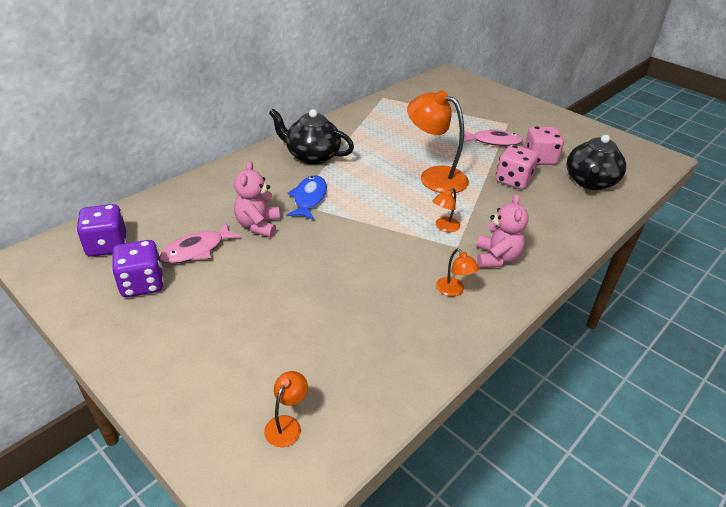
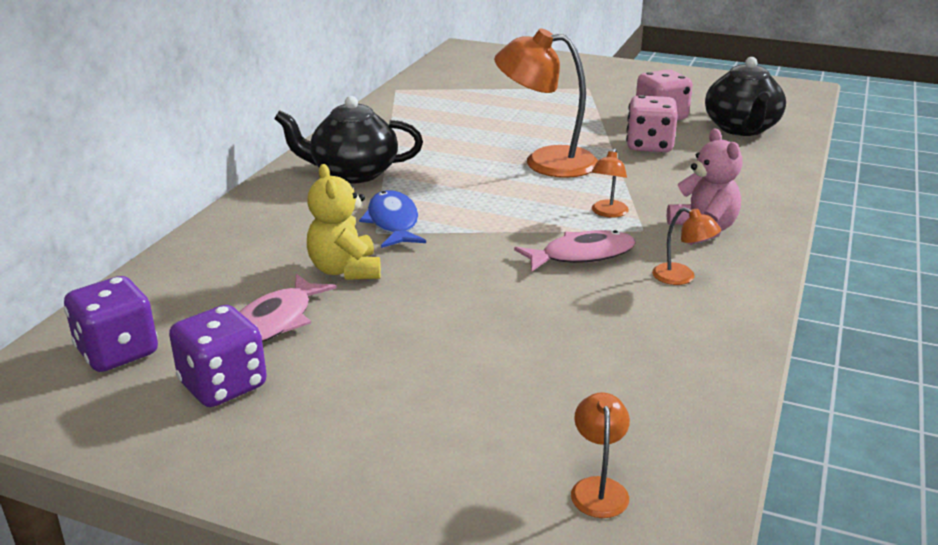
camera: 20 degrees left, 10 degrees down
pink teddy bear [234,161,280,237] -> yellow teddy bear [307,164,381,280]
pink fish [463,129,523,146] -> pink fish moved to [514,230,635,272]

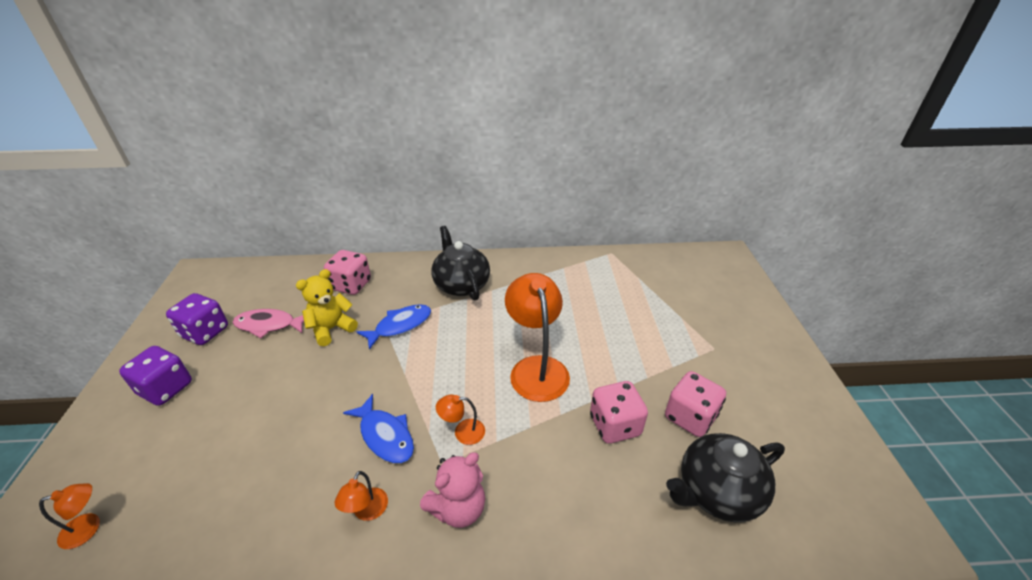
camera: 65 degrees right, 10 degrees up
purple dice [64,276,158,372] -> purple dice moved to [119,346,192,406]
pink fish [514,230,635,272] -> blue fish [343,394,414,463]
none -> pink dice [324,250,371,295]

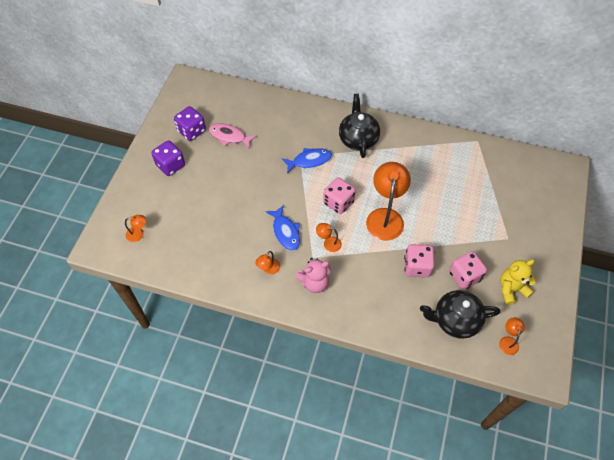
camera: 20 degrees right, 20 degrees up
yellow teddy bear [296,269,358,346] -> yellow teddy bear moved to [500,259,536,305]
pink dice [324,250,371,295] -> pink dice moved to [323,177,356,214]
none -> orange lamp [499,317,524,355]

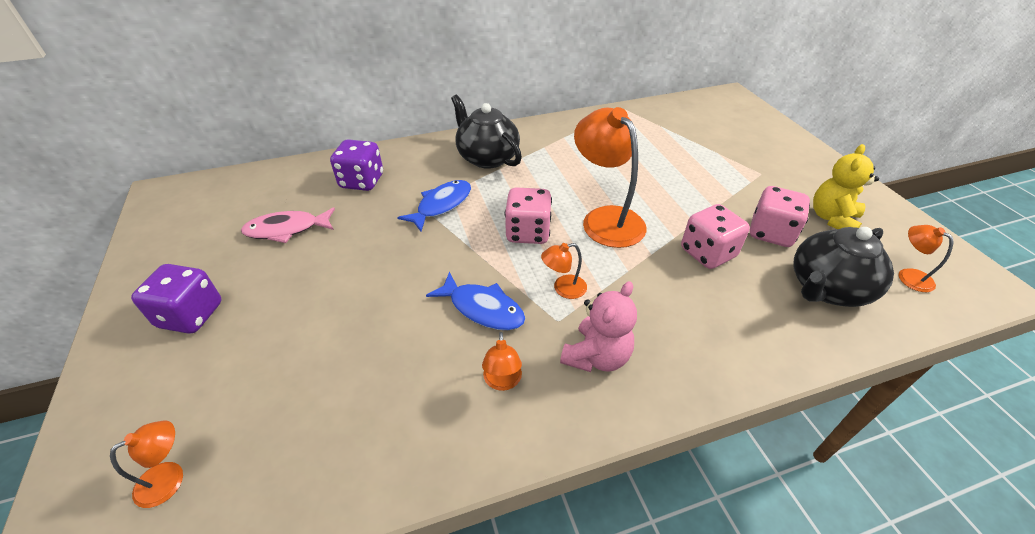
camera: 35 degrees left, 15 degrees down
purple dice [174,106,206,141] -> purple dice moved to [330,139,383,191]

